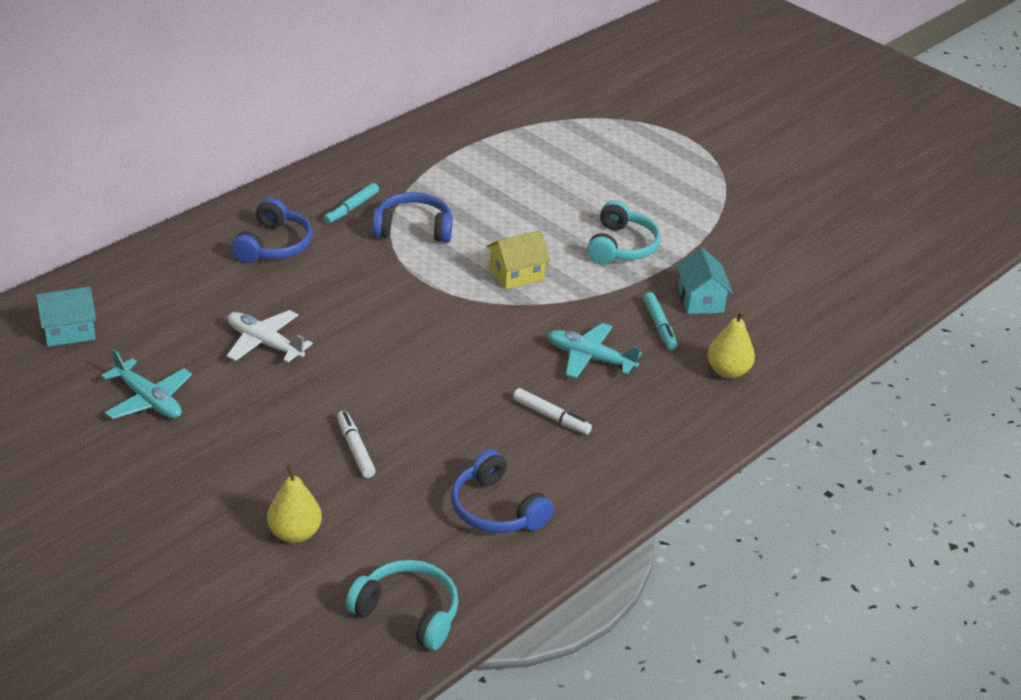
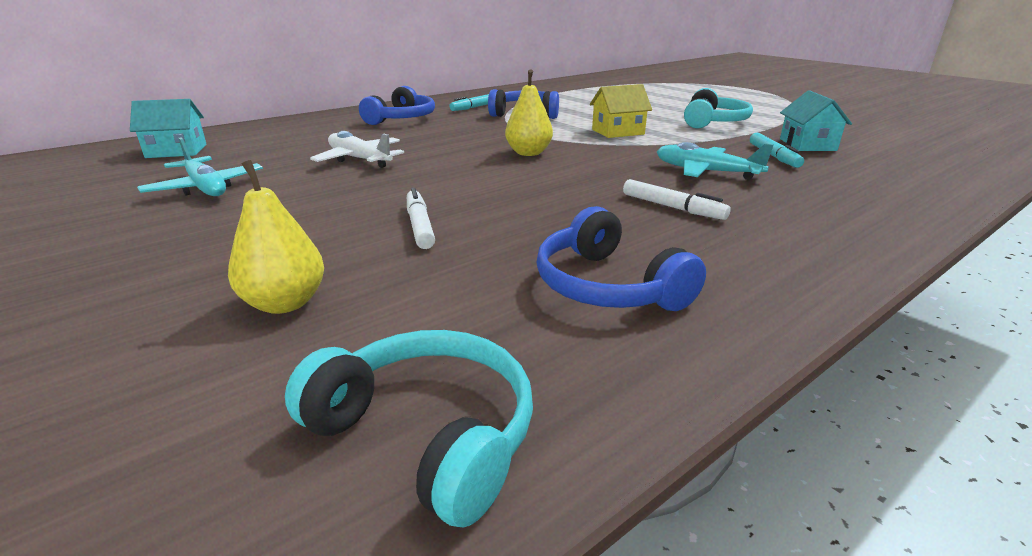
camera: 10 degrees right, 10 degrees down
yellow pear [707,310,755,379] -> yellow pear moved to [505,69,553,156]

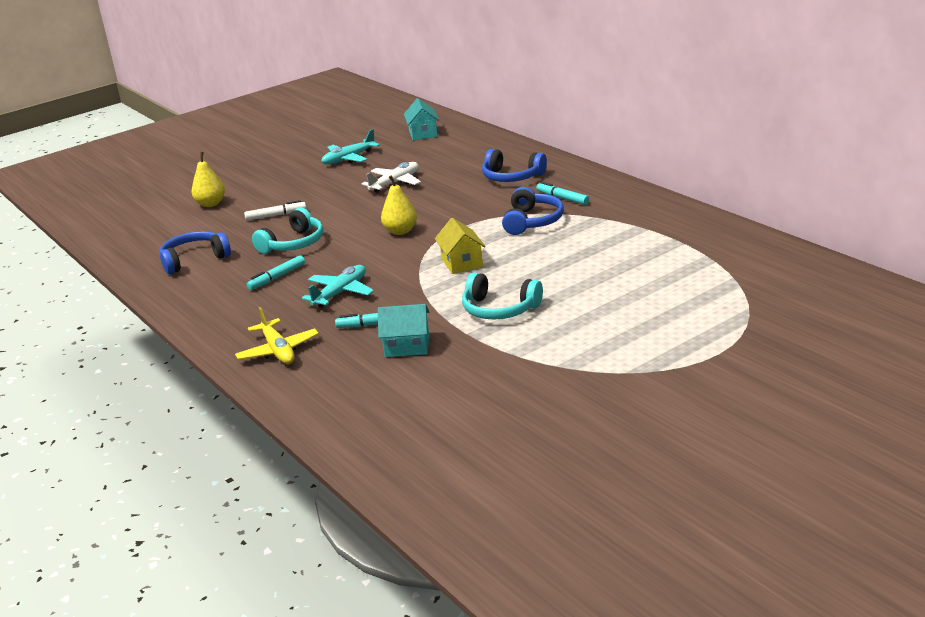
camera: 95 degrees right, 0 degrees up
turquoise headphones [285,330,533,528] -> turquoise headphones moved to [252,208,323,254]
white marker [623,179,731,220] -> turquoise marker [247,255,305,290]
none -> yellow plane [235,307,319,364]

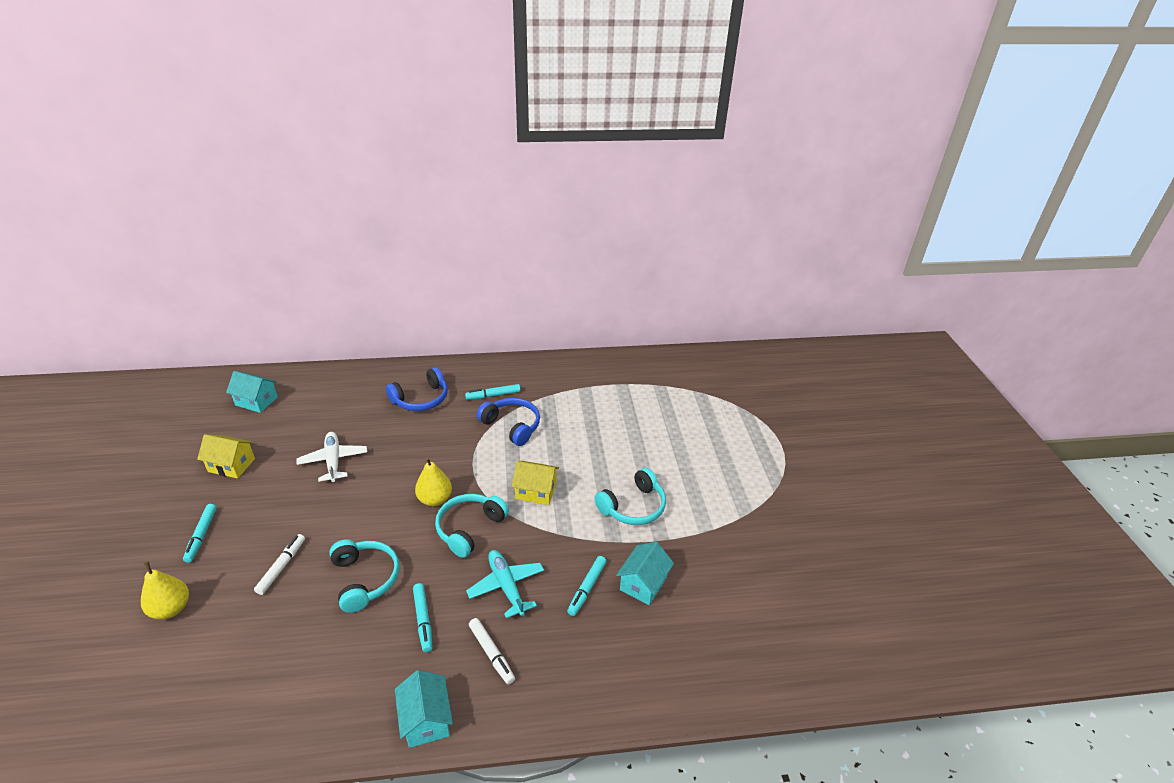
camera: 65 degrees left, 10 degrees up
blue headphones [159,231,231,274] -> none
yellow plane [235,307,319,364] -> none
turquoise plane [321,129,380,164] -> yellow house [197,434,255,479]
none -> turquoise marker [183,504,217,563]
none -> turquoise house [395,670,453,748]
none -> turquoise headphones [435,494,509,558]
none -> white marker [469,618,515,684]

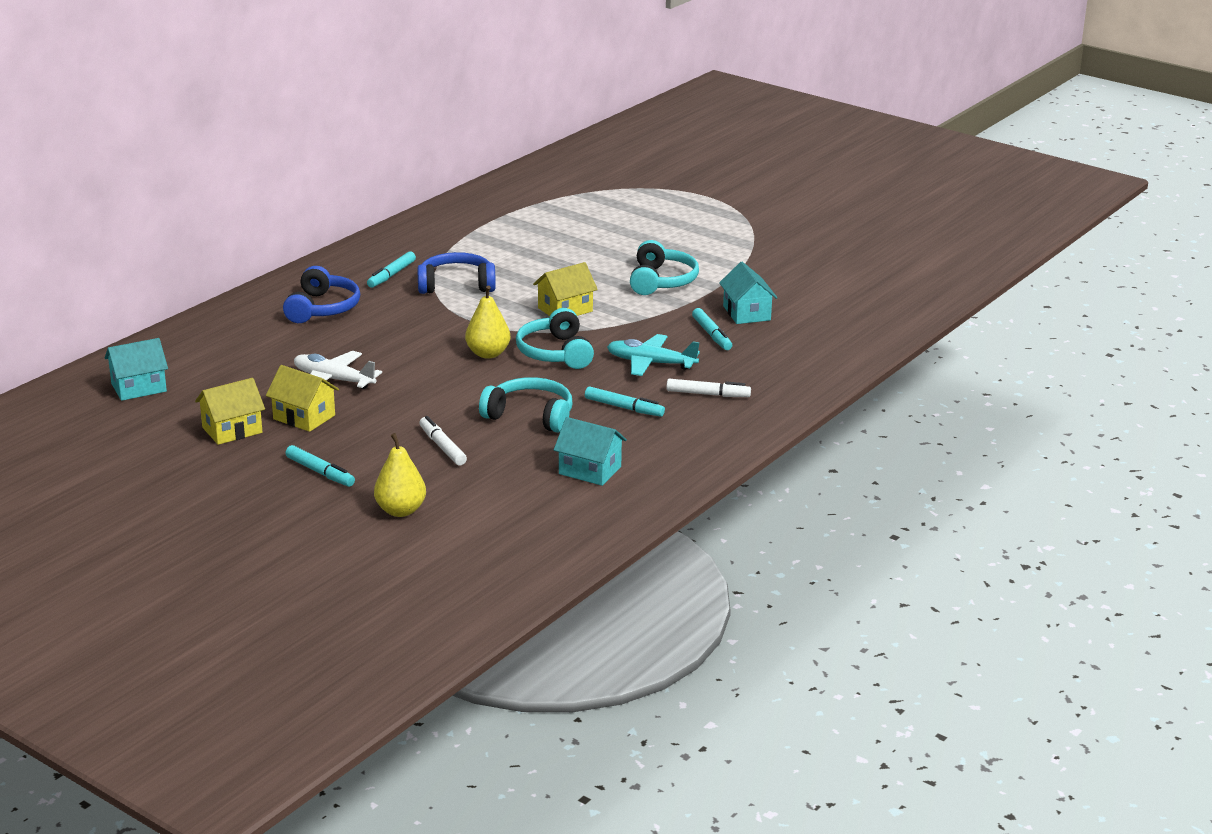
camera: 45 degrees left, 10 degrees down
turquoise house [395,670,453,748] -> turquoise house moved to [554,417,627,486]
none -> yellow house [266,365,339,432]

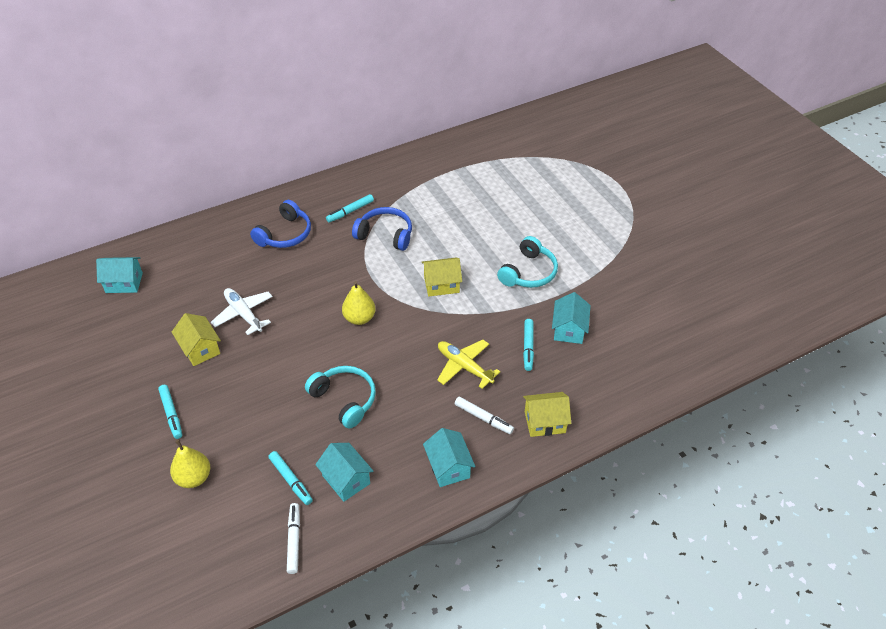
camera: 25 degrees right, 20 degrees up
yellow house [195,378,265,445] -> yellow house moved to [523,392,571,437]
white marker [419,416,467,466] -> white marker moved to [287,503,300,574]
turquoise headphones [516,308,594,369] -> none
turquoise marker [585,386,665,417] -> turquoise marker moved to [268,451,313,505]
turquoise plane [607,334,700,376] -> yellow plane [437,340,500,389]
none -> turquoise house [423,428,475,487]

